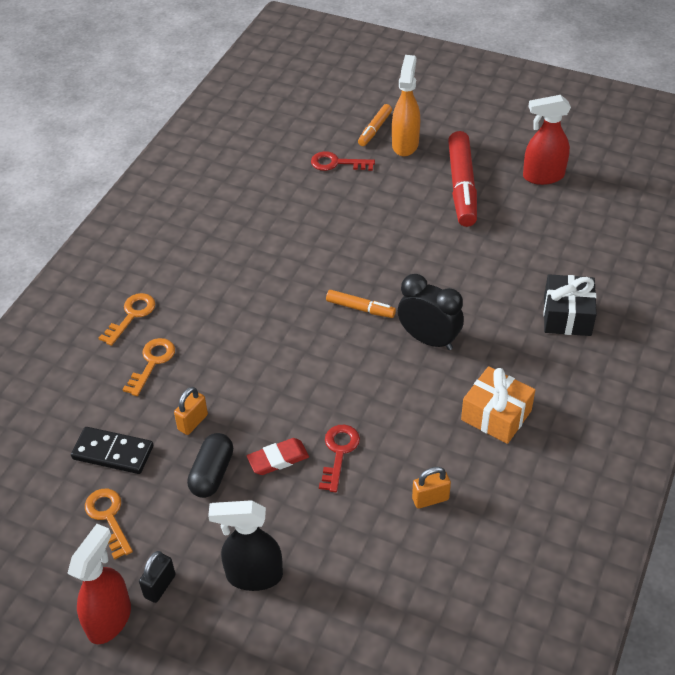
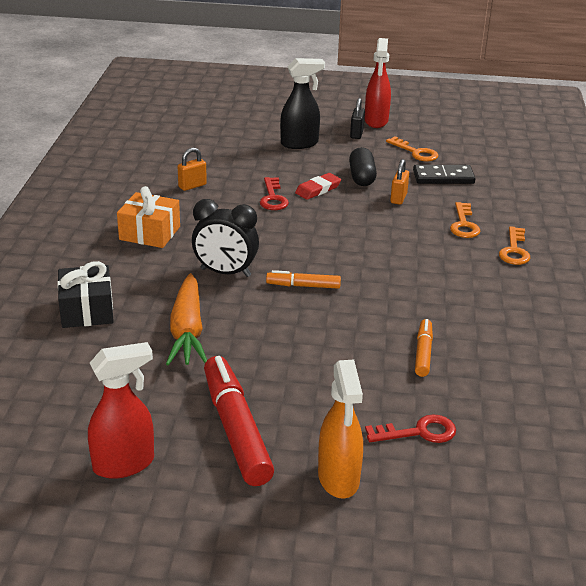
camera: 160 degrees right, 15 degrees down
orange marker [358,104,392,146] -> orange marker moved to [415,319,433,377]
none -> orange carrot [166,273,207,366]

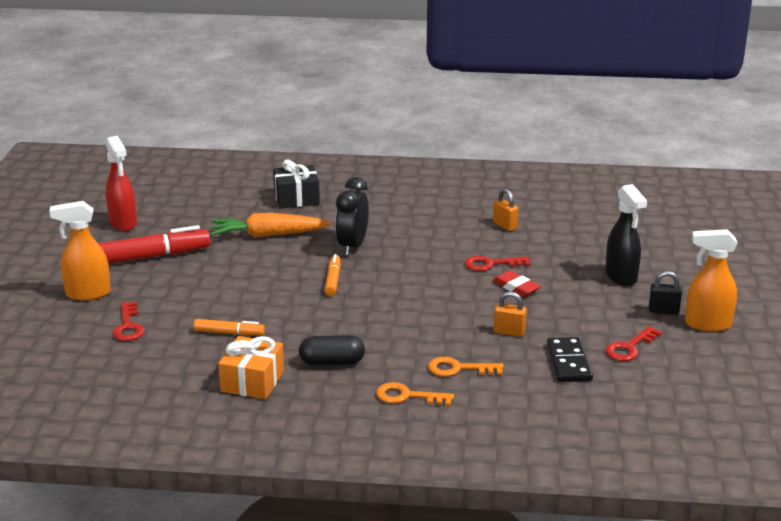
camera: 90 degrees right, 5 degrees down
orange gift [117,186,180,248] -> orange gift moved to [218,336,284,399]
black capsule [349,147,377,186] -> black capsule moved to [299,335,365,366]
red spray bottle [365,38,391,128] -> orange spray bottle [685,229,738,332]
orange key [386,136,438,162] -> red key [605,326,662,361]

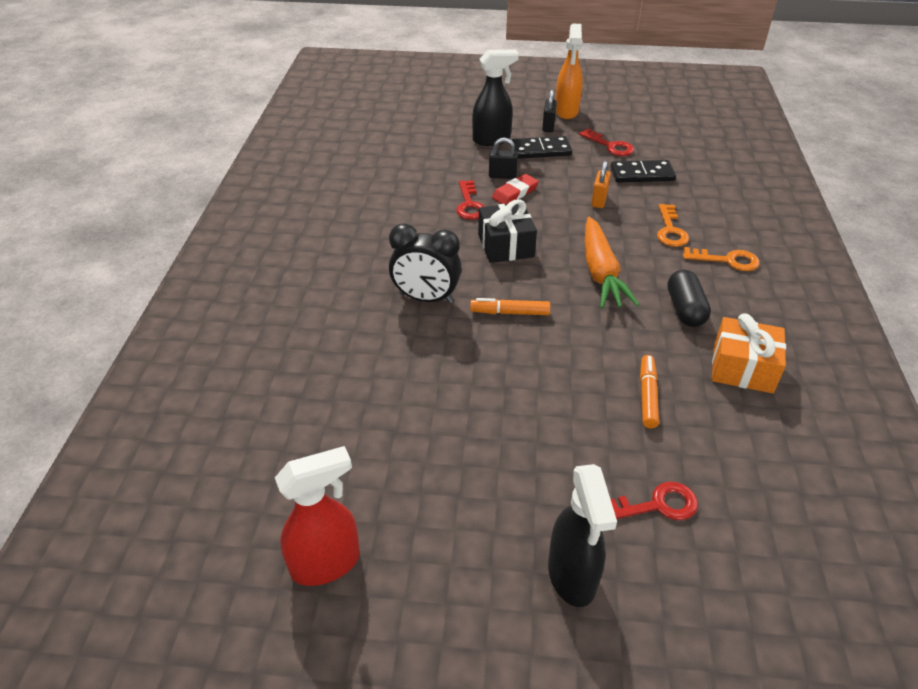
camera: 90 degrees left, 15 degrees up
orange spray bottle [50,201,111,301] -> black spray bottle [548,464,617,607]
red marker [98,225,210,264] -> none
orange carrot [210,213,331,238] -> orange carrot moved to [585,217,639,309]
black gift [273,160,320,208] -> black gift moved to [478,199,537,263]
orange key [376,382,454,406] -> orange key turned 90 degrees counterclockwise [683,247,760,271]
orange padlock [493,189,518,231] -> none
none -> black padlock [489,137,518,179]
none -> black domino [512,136,572,159]

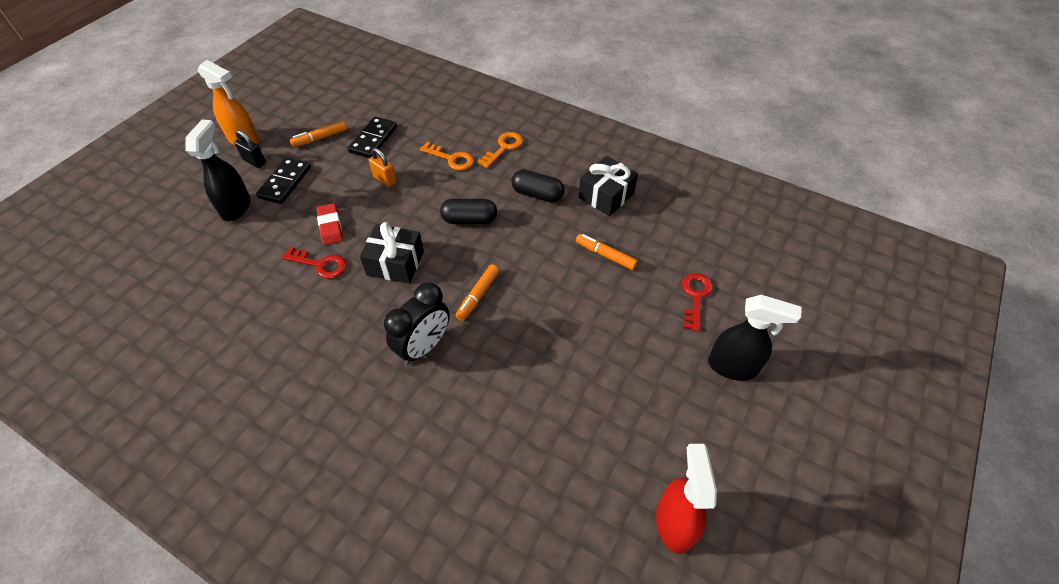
camera: 65 degrees left, 10 degrees up
black padlock [489,137,518,179] -> none
red key [579,129,634,156] -> orange marker [290,121,347,147]
orange carrot [585,217,639,309] -> black capsule [440,199,497,224]
orange gift [712,313,786,393] -> black gift [579,156,638,216]

